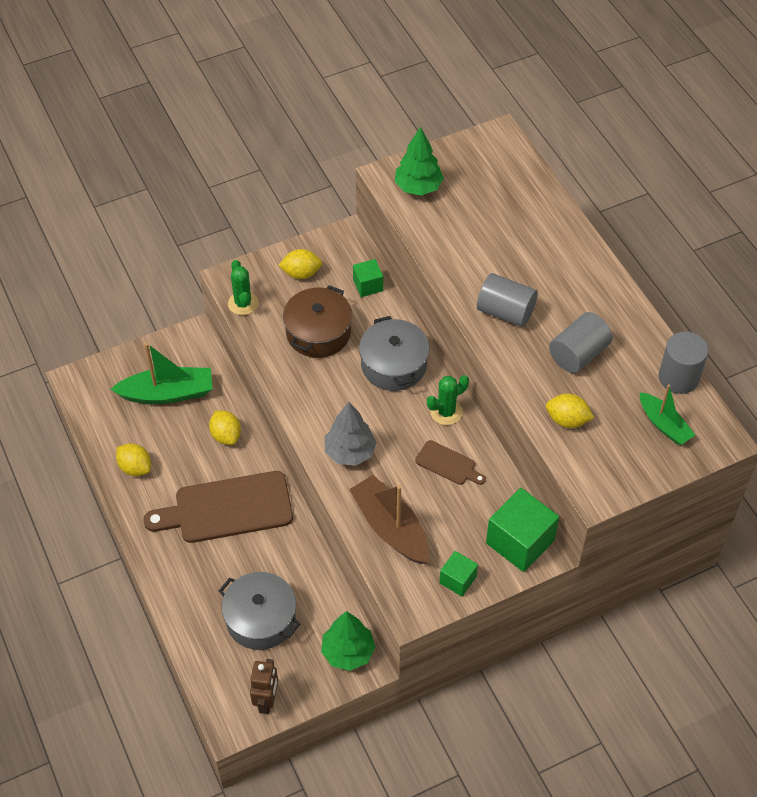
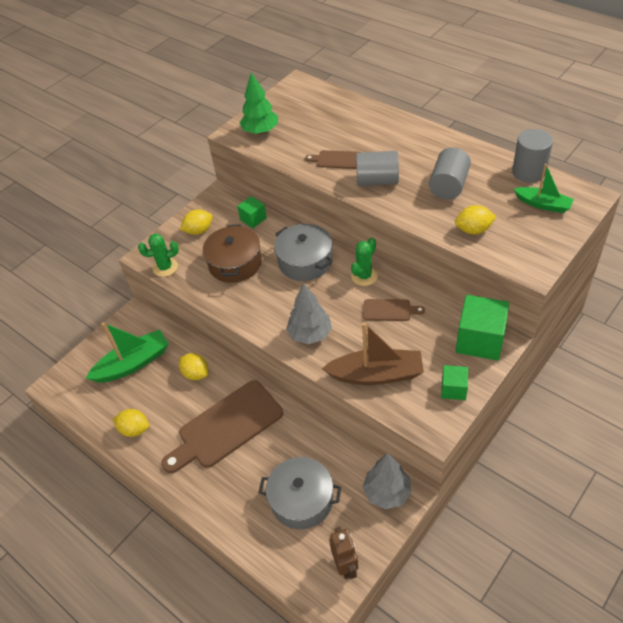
camera: 20 degrees left, 5 degrees down
green cactus [228,260,258,315] -> green cactus turned 60 degrees counterclockwise [138,233,179,277]
green tree [321,611,375,671] -> grey tree [363,453,412,509]
brown boat [349,475,429,564] -> brown boat turned 150 degrees clockwise [322,322,424,385]
none -> brown cutting board [305,150,361,169]

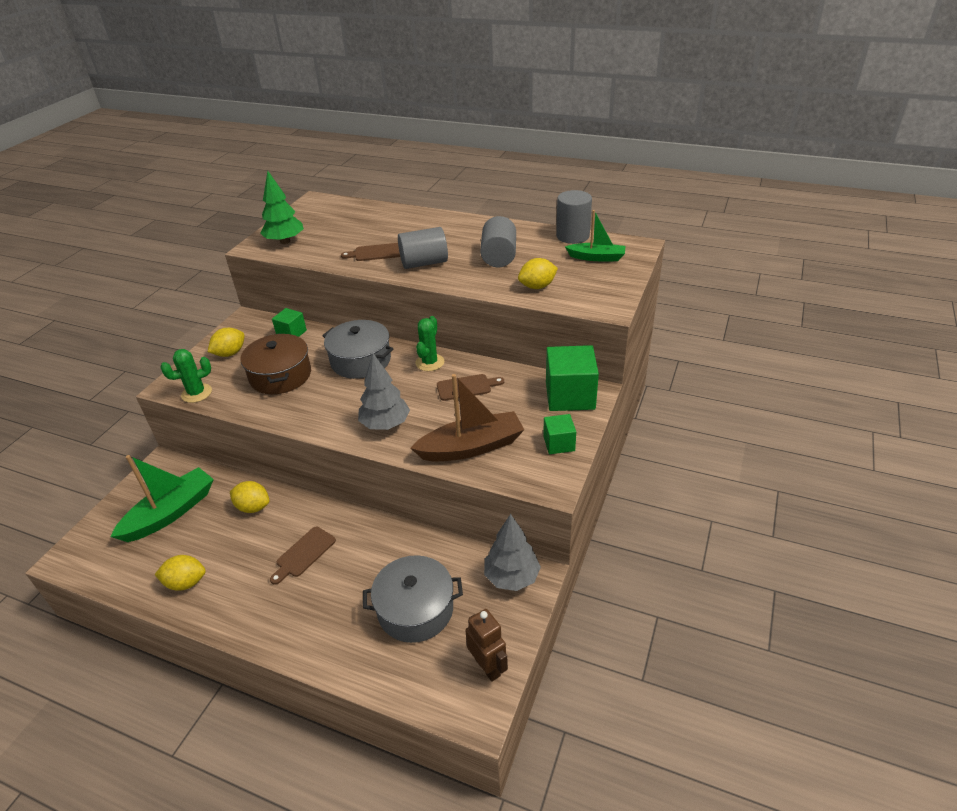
camera: 20 degrees left, 10 degrees down
brown cutting board [162,380,283,473] -> brown cutting board [270,527,336,585], size x0.48

